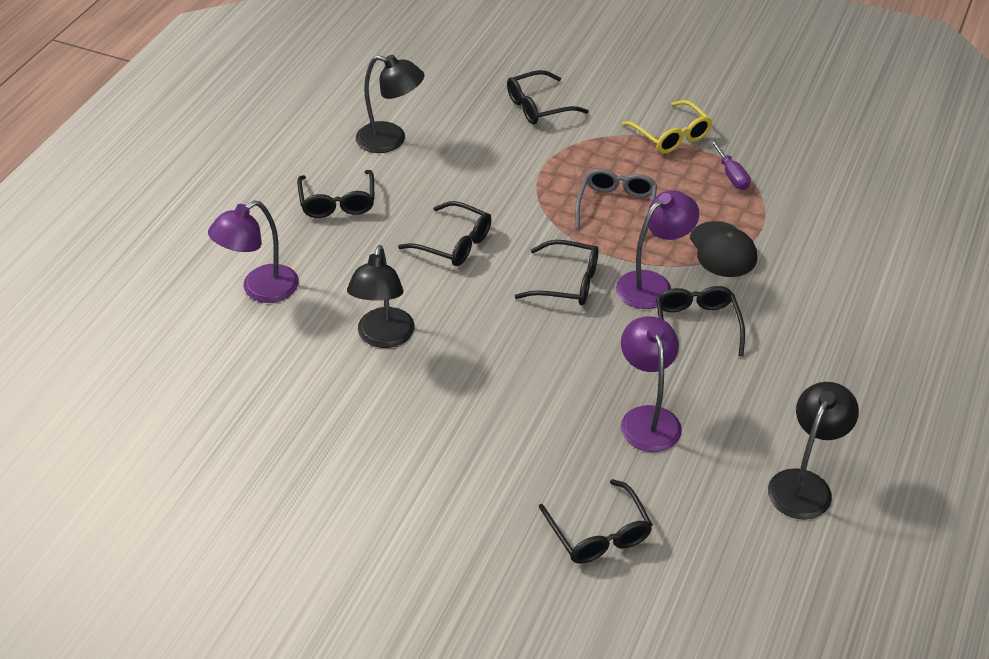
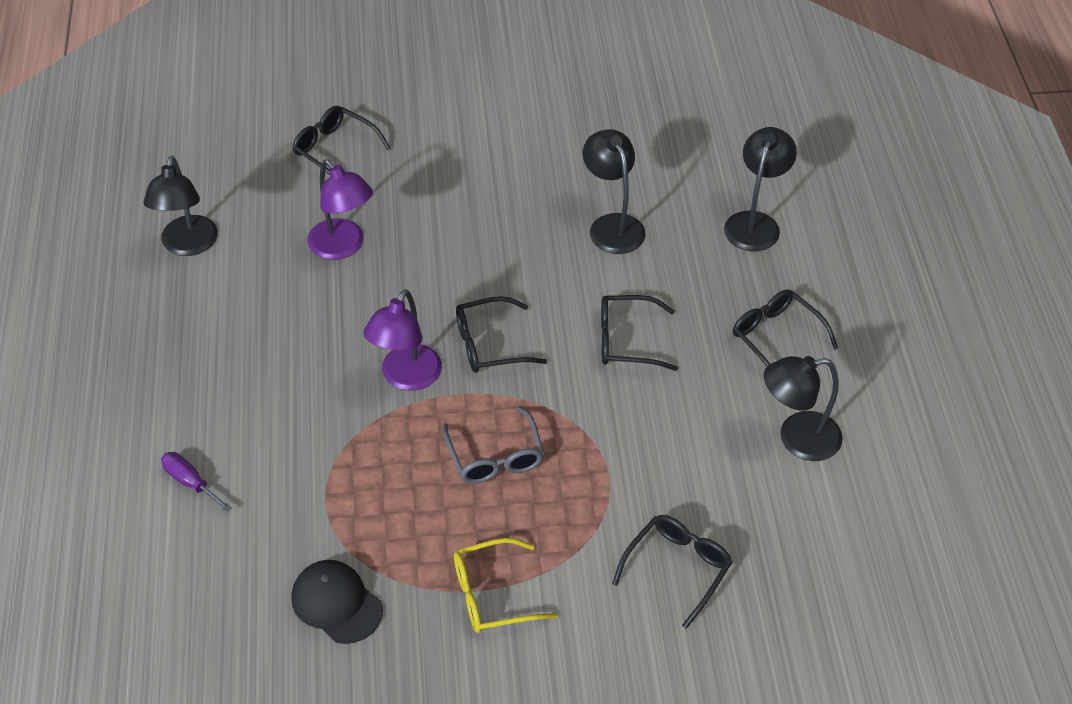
camera: 150 degrees right, 5 degrees up
purple lamp [208,201,299,303] -> black lamp [724,127,797,251]
yellow glasses [622,100,712,153] -> yellow glasses turned 45 degrees counterclockwise [454,538,558,633]
black glasses [656,286,745,356] -> none
black cap [690,221,757,277] -> black cap moved to [291,560,383,644]
purple screwdriver [710,140,751,190] -> purple screwdriver moved to [161,452,232,512]

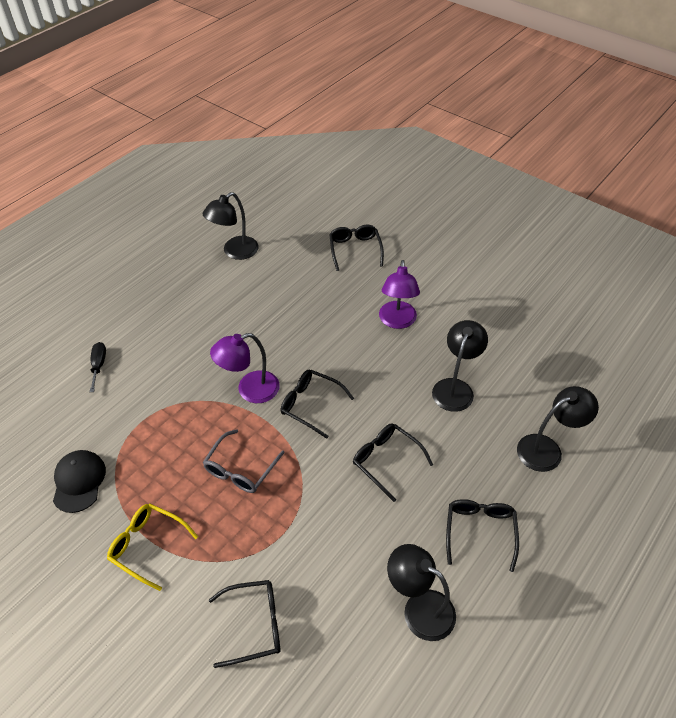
camera: 45 degrees right, 0 degrees up
purple screwdriver [161,452,232,512] -> black screwdriver [90,342,106,392]
purple lamp [307,159,373,260] -> purple lamp moved to [379,260,420,329]

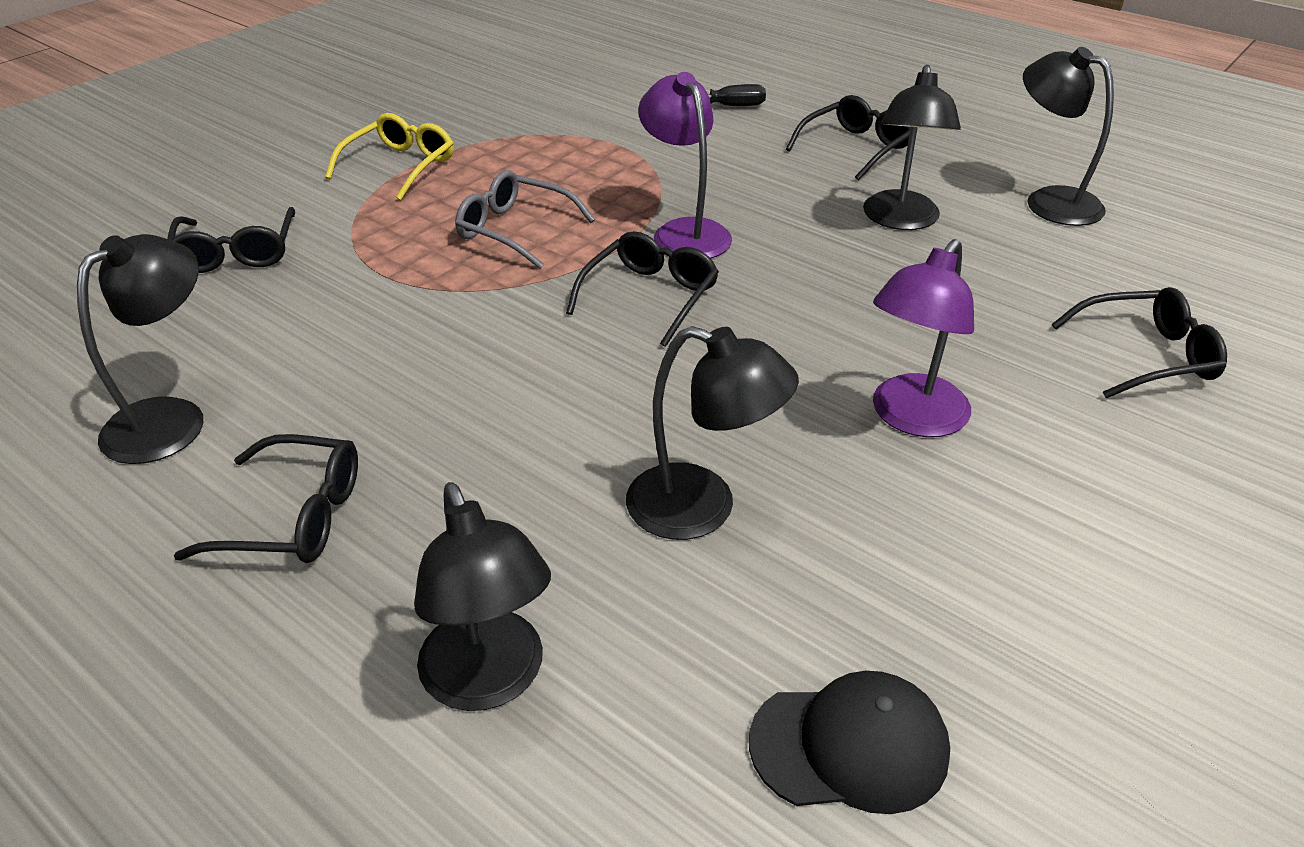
camera: 90 degrees right, 10 degrees down
black cap [53,450,106,513] -> black cap moved to [749,671,950,814]
black glasses [353,423,433,502] -> black glasses moved to [786,95,911,180]
purple lamp [379,260,420,329] -> purple lamp turned 60 degrees counterclockwise [873,239,974,437]
none -> black lamp [863,65,961,230]

